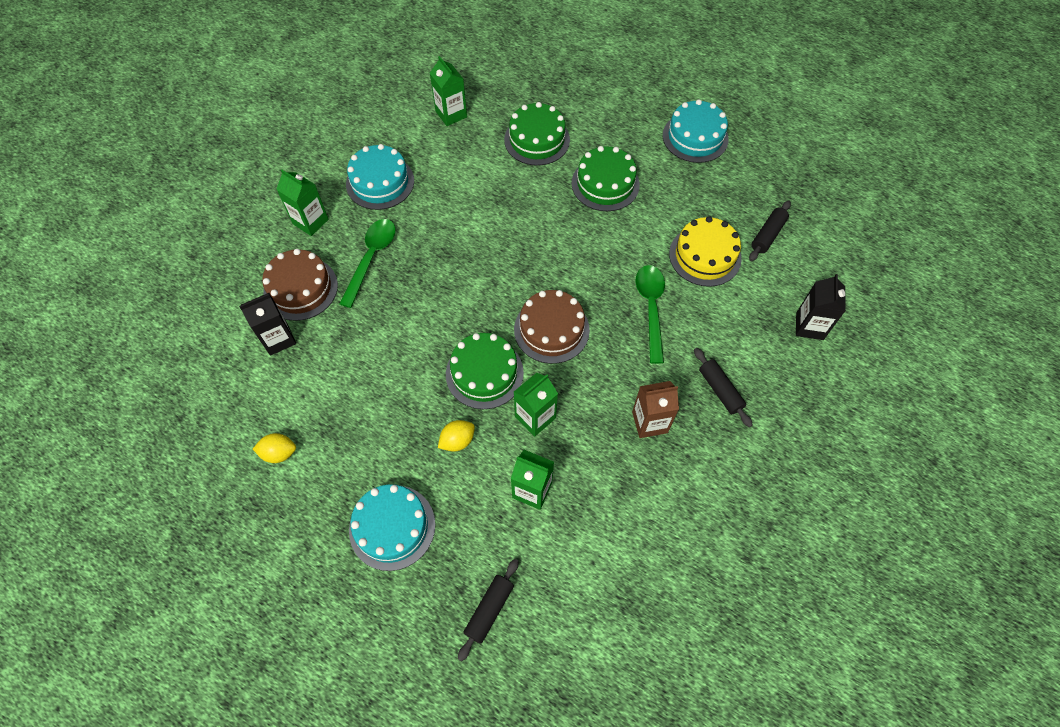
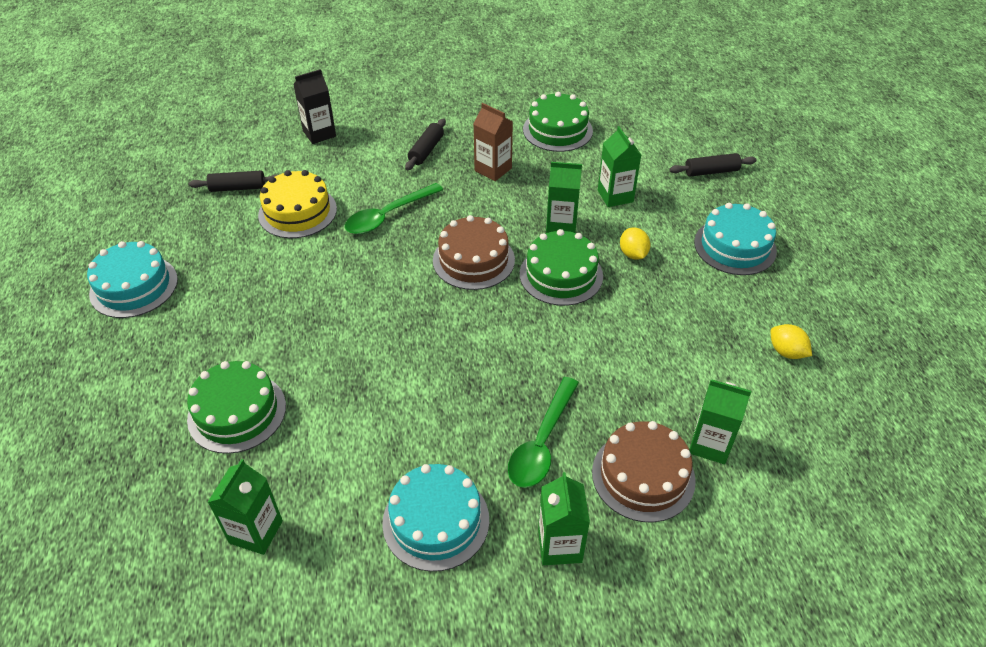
camera: 130 degrees left, 15 degrees down
black carton [239,293,296,356] -> green carton [689,379,751,464]
green spoon [339,219,396,308] -> green spoon turned 45 degrees counterclockwise [508,377,579,488]
yellow lemon [438,420,475,452] -> yellow lemon turned 60 degrees clockwise [620,227,650,260]
green cake [572,146,640,211] -> green cake moved to [523,92,593,152]

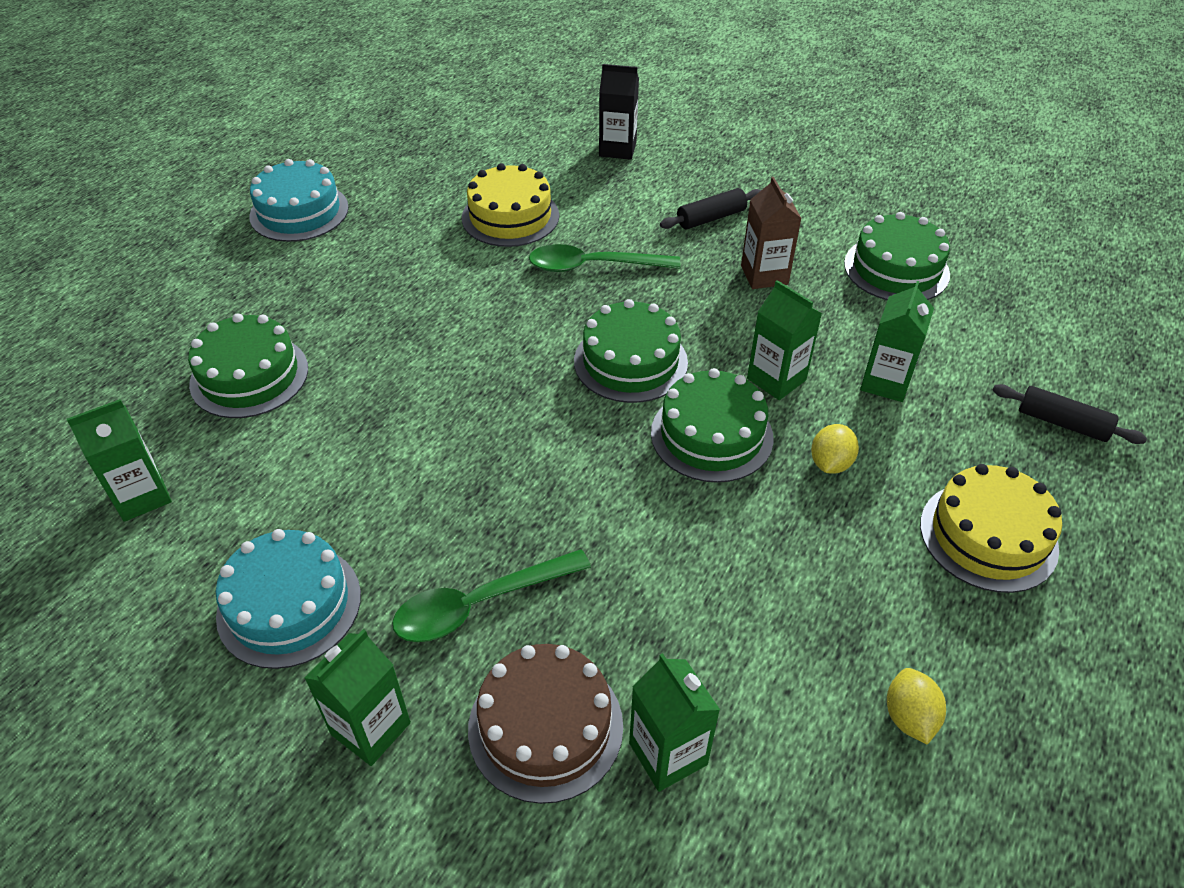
camera: 40 degrees right, 0 degrees up
black rolling pin [189,171,277,192] -> none
brown cake [433,215,515,290] -> green cake [574,299,688,403]
turquoise cake [694,203,777,275] -> yellow cake [920,464,1062,593]

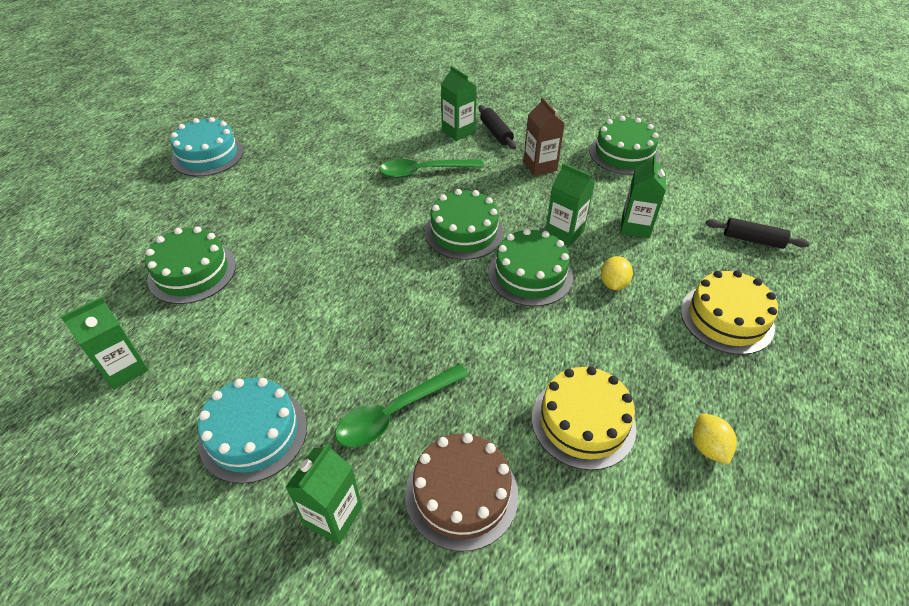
camera: 10 degrees left, 0 degrees up
yellow cake [462,163,559,247] -> yellow cake moved to [532,366,636,470]
black carton [599,64,639,160] -> none
green carton [629,653,720,792] -> green carton moved to [441,66,477,141]
black rolling pin [660,188,761,229] -> black rolling pin turned 75 degrees counterclockwise [479,105,516,149]

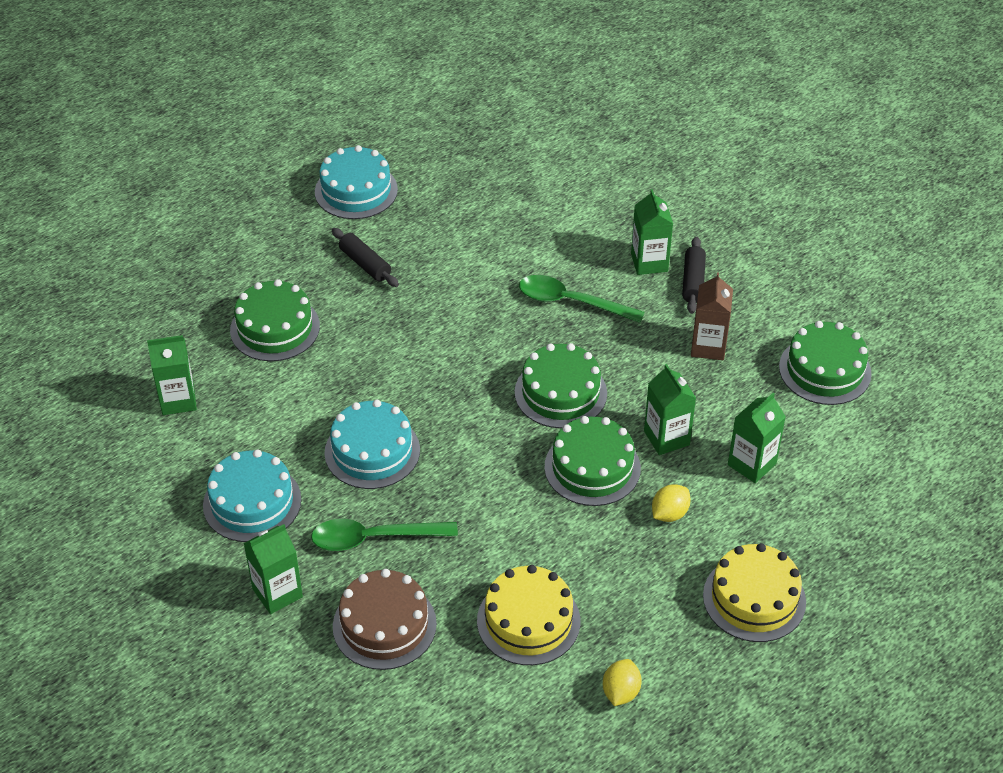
camera: 30 degrees right, 0 degrees up
black rolling pin [706,218,810,249] -> black rolling pin moved to [332,228,399,287]
none -> turquoise cake [325,400,420,489]

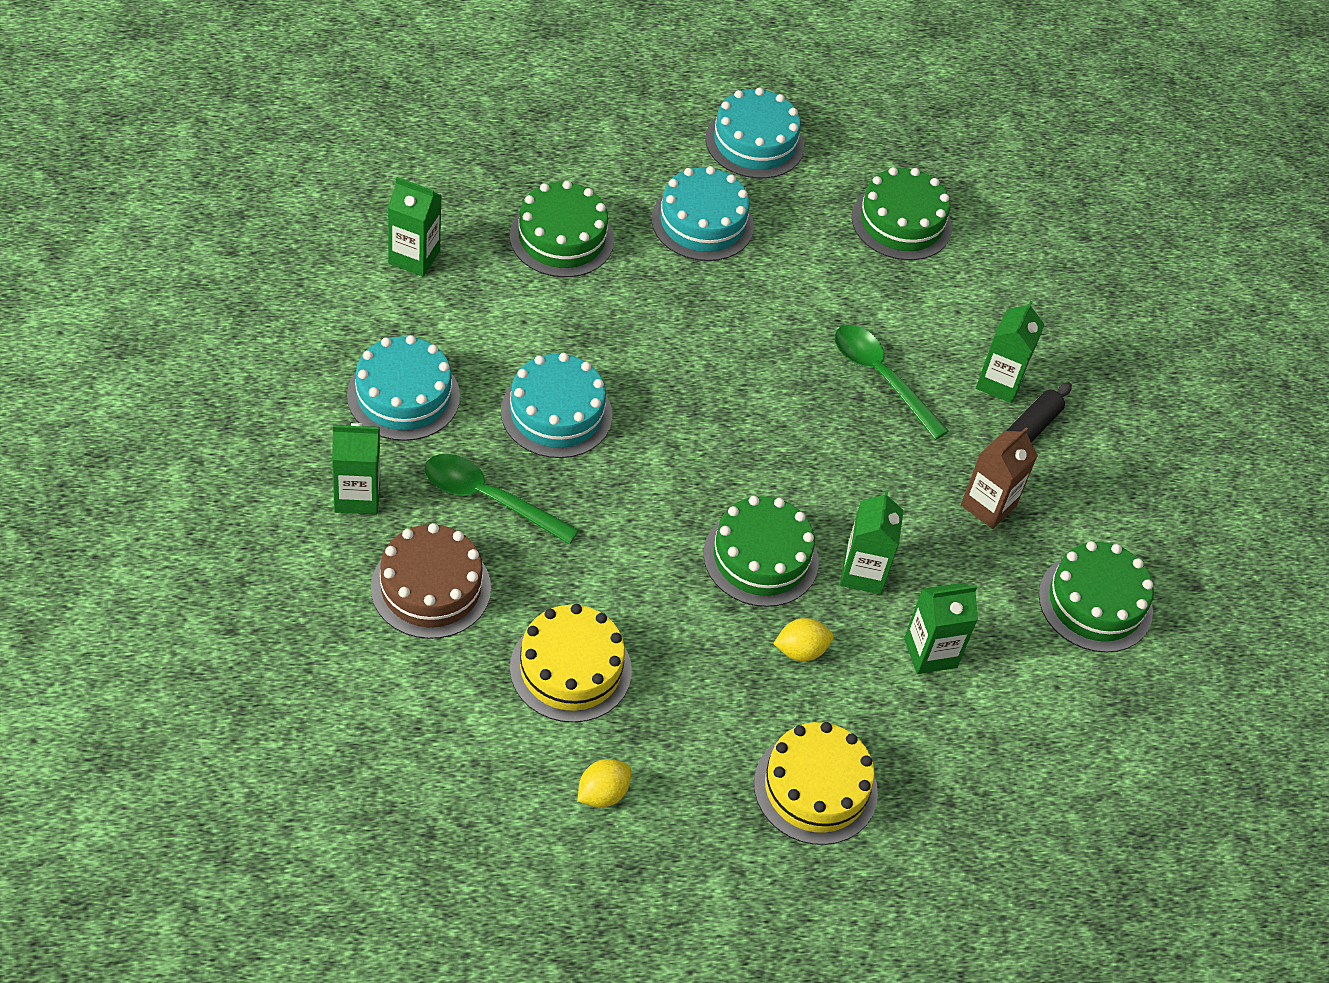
camera: 25 degrees right, 5 degrees up
black rolling pin [332,228,399,287] -> turquoise cake [652,166,754,261]
green cake [515,343,607,428] -> green cake moved to [851,167,952,260]

